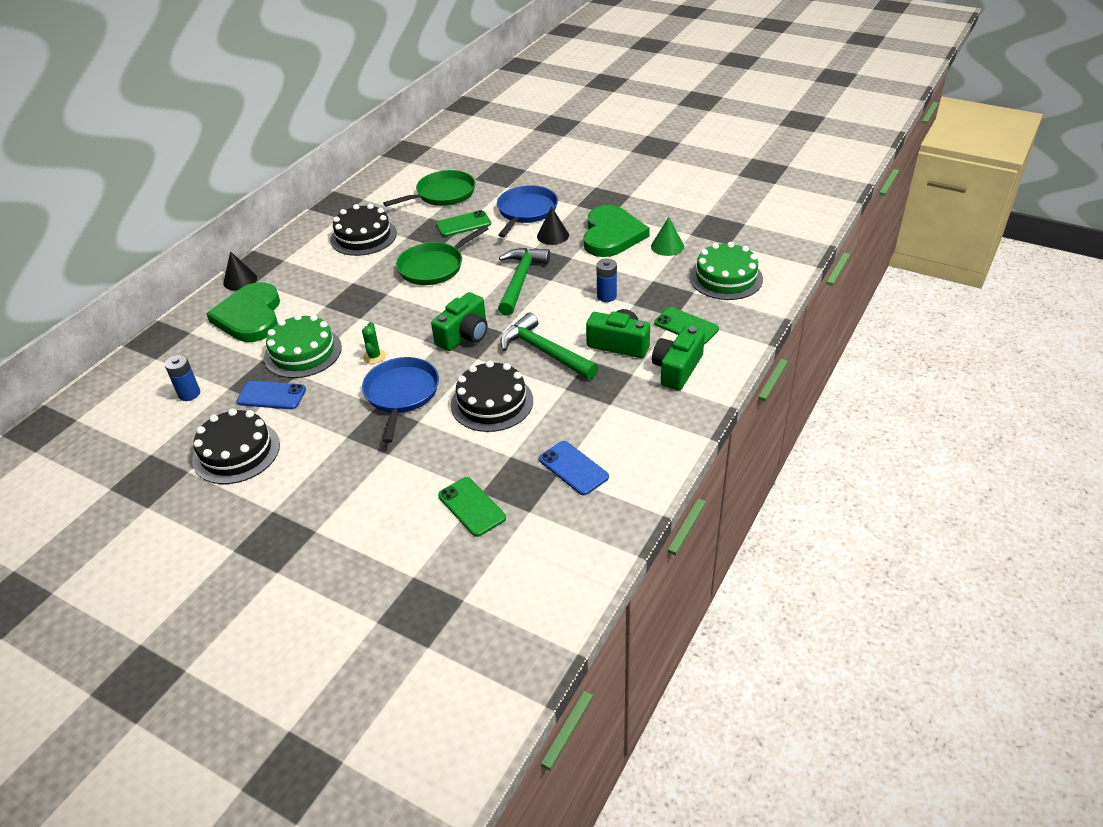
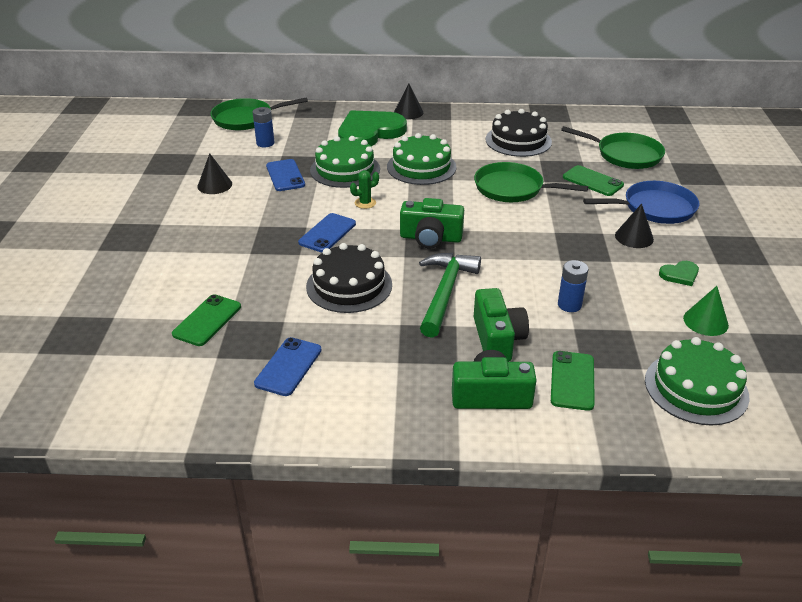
camera: 60 degrees right, 5 degrees down
black cake [192,409,280,484] -> black cone [197,153,232,194]
blue pan [362,357,439,443] -> blue phone [298,213,356,252]
green hammer [498,248,550,316] -> none
green heart [584,205,650,257] -> green heart [659,261,699,286], size x0.42
none -> green pan [211,97,308,130]
none -> green cake [387,133,457,185]

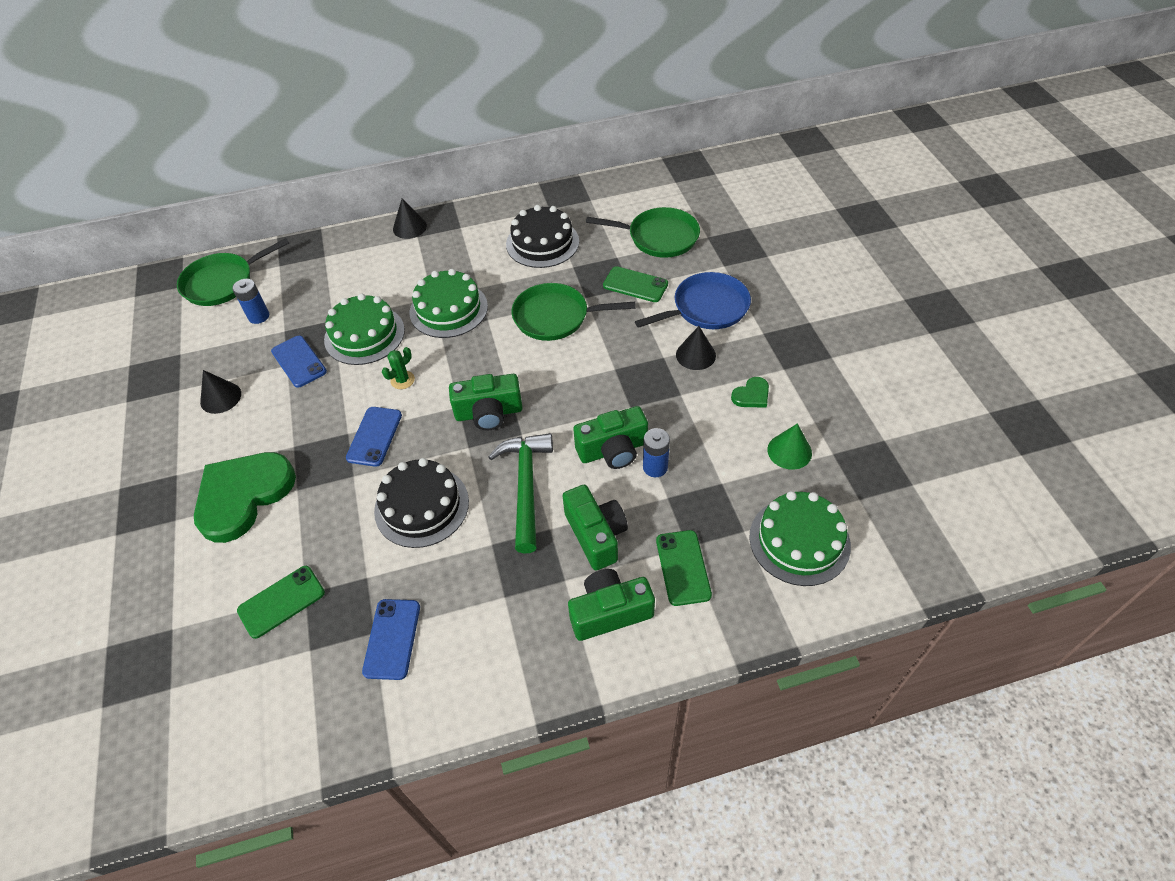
camera: 15 degrees left, 15 degrees up
green phone [172,294,241,346] -> green phone turned 45 degrees clockwise [237,566,325,639]
green heart [338,110,407,146] -> green heart moved to [194,452,296,543]
none -> green camera [573,406,648,469]

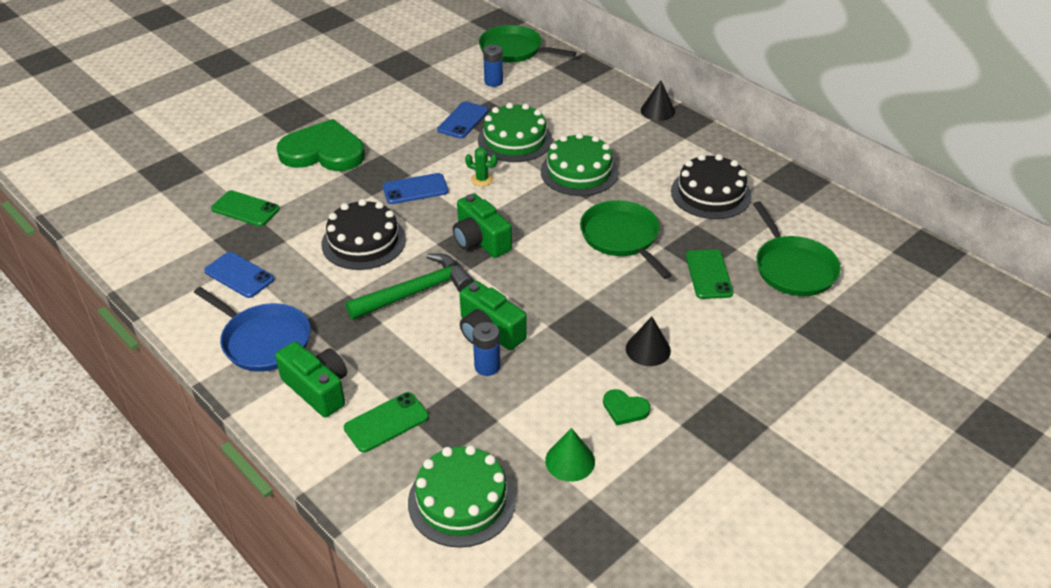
camera: 60 degrees right, 10 degrees down
black cone [200,370,241,414] -> none
blue phone [362,599,420,680] -> blue phone turned 60 degrees clockwise [204,252,274,298]
green camera [562,485,628,571] -> none
blue pan [635,272,751,329] -> blue pan moved to [194,287,310,372]

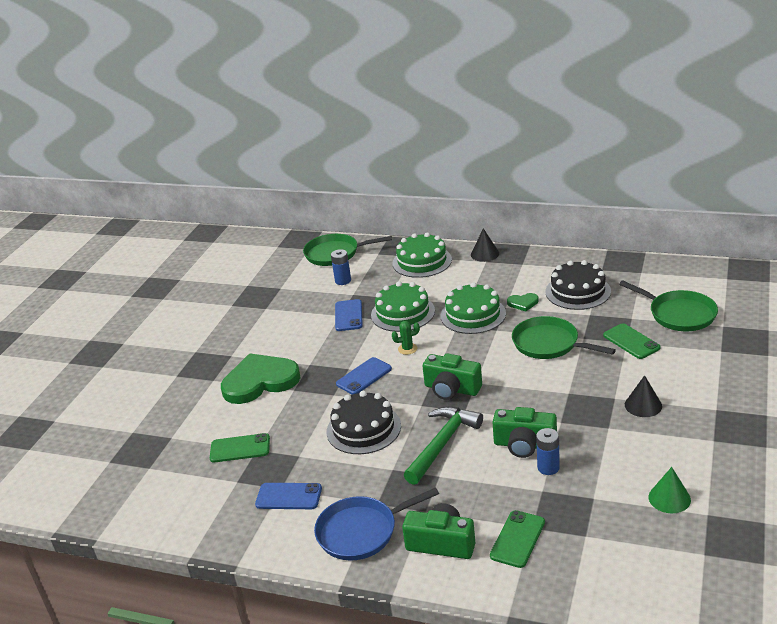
camera: 25 degrees left, 10 degrees down
blue pan [194,287,310,372] -> blue pan turned 150 degrees clockwise [314,487,439,561]
green cake [408,445,516,548] -> green cake moved to [393,232,452,278]
green heart [603,389,651,425] -> green heart moved to [507,293,539,312]

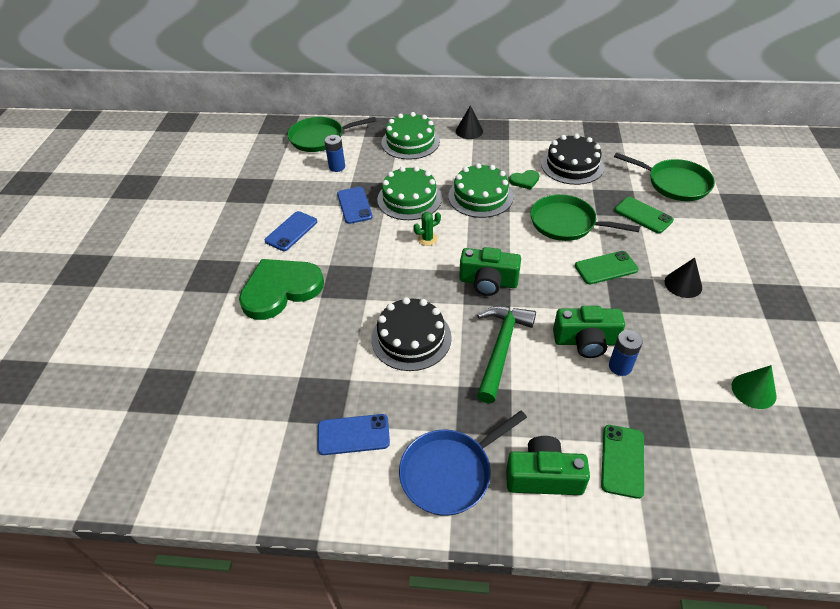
camera: 15 degrees left, 15 degrees up
green phone [210,433,270,463] -> green phone moved to [575,251,639,284]
blue phone [336,357,392,395] -> blue phone moved to [265,211,317,251]

